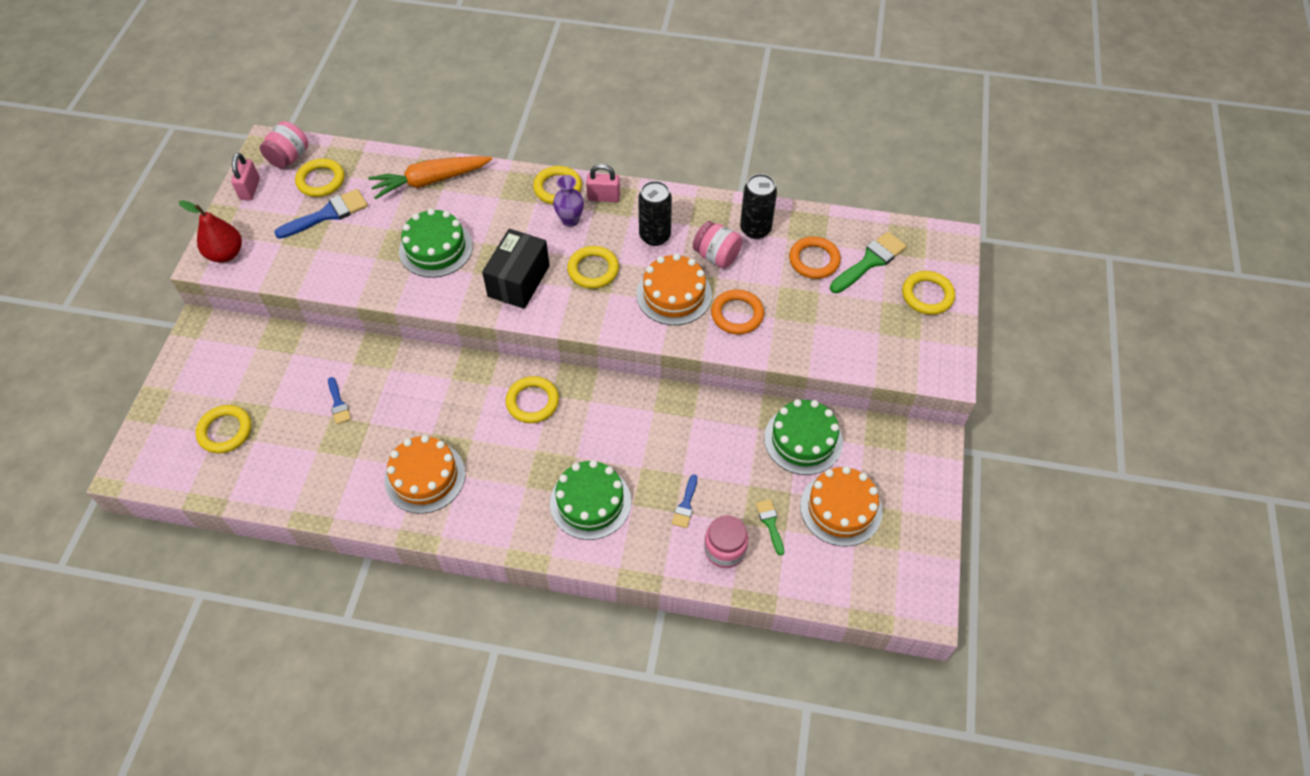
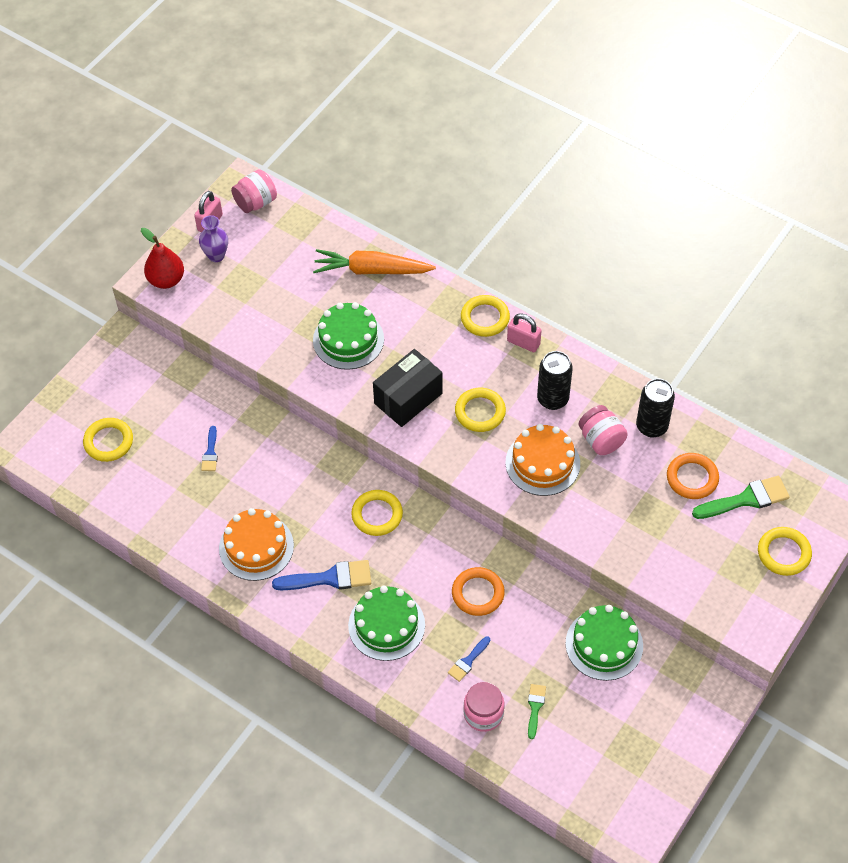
camera: 25 degrees right, 0 degrees up
blue brush [274,189,368,239] -> blue brush moved to [272,560,371,590]
yellow ring [295,158,344,197] -> none
purple vase [553,175,584,227] -> purple vase moved to [199,215,228,262]
orange ring [711,290,764,334] -> orange ring moved to [452,567,505,616]
orange cake [800,466,882,546] -> none

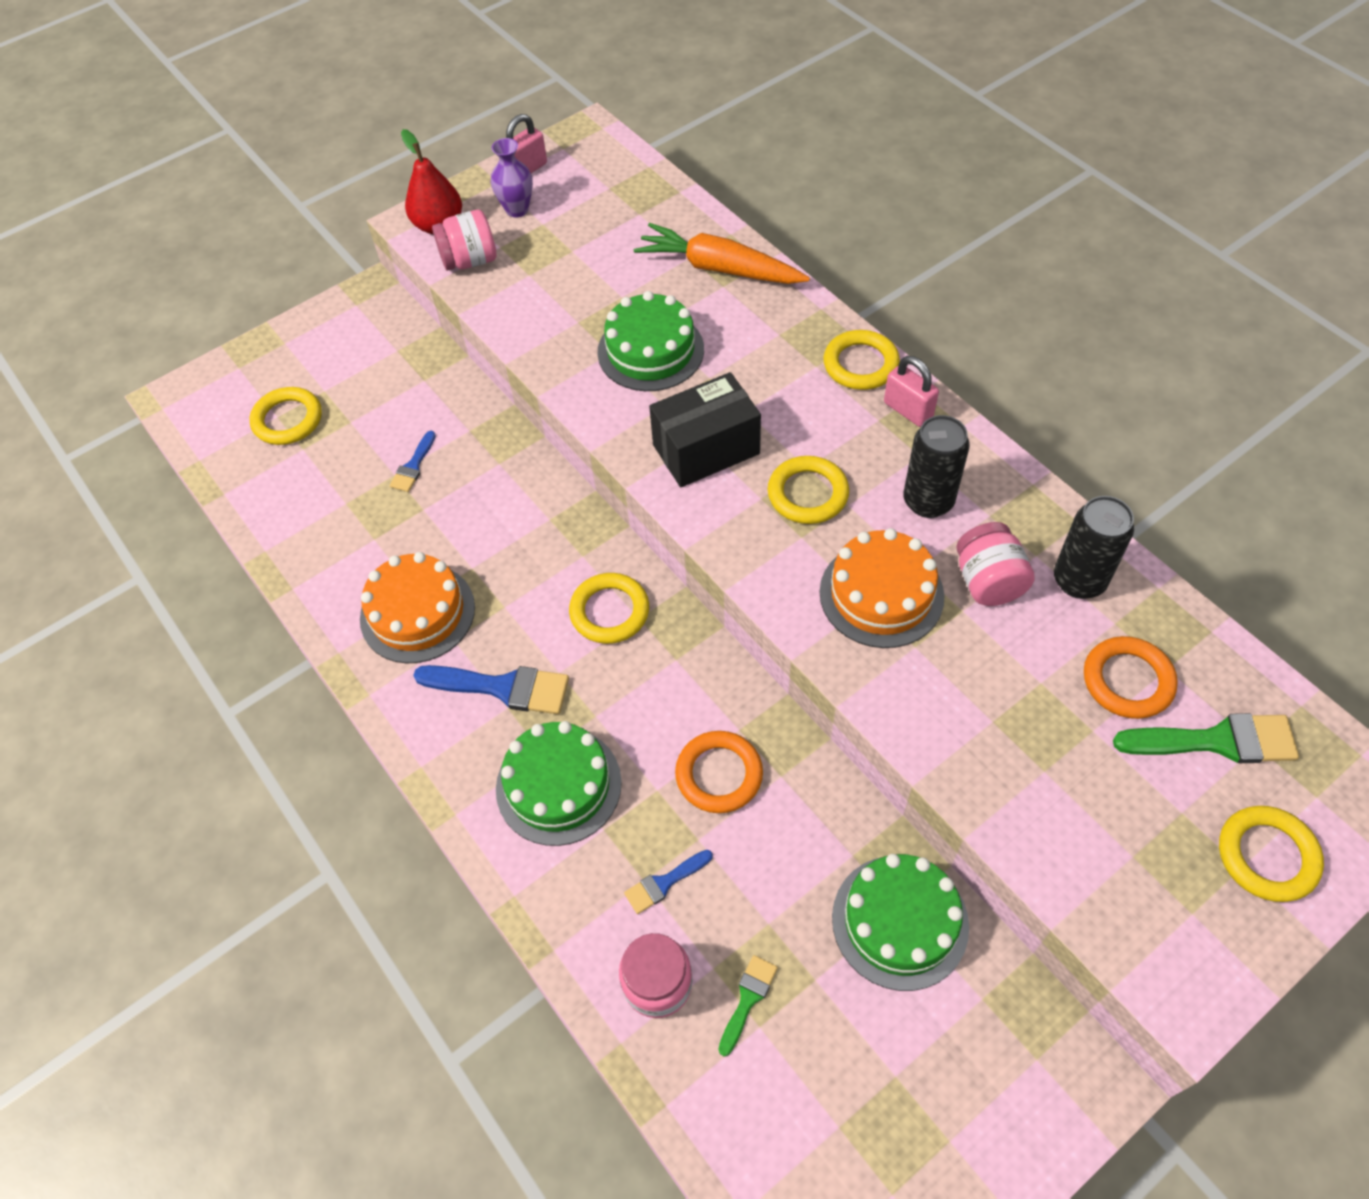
camera: 20 degrees right, 0 degrees up
pink jar [231,169,277,213] -> pink jar moved to [432,210,497,271]

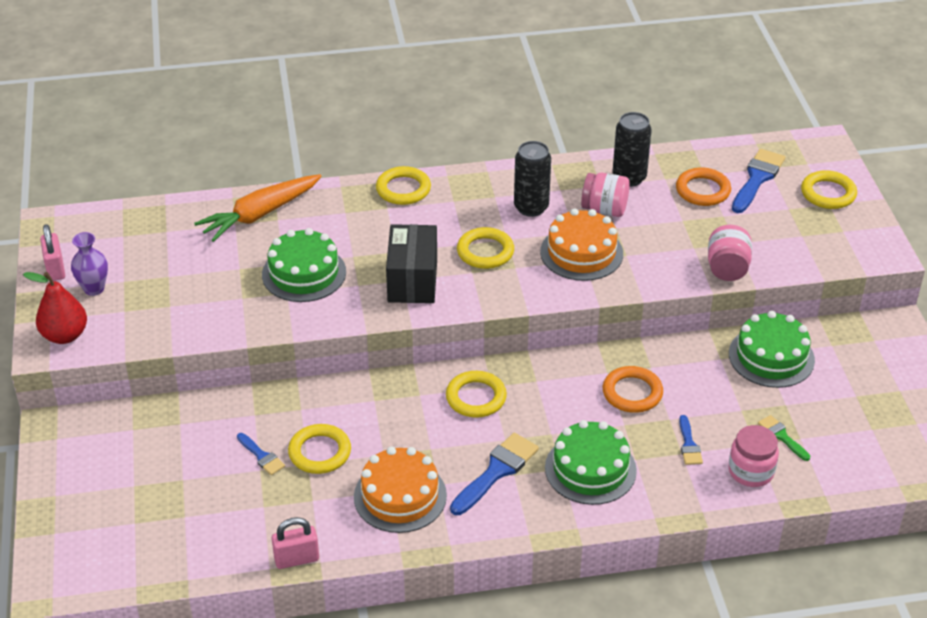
camera: 65 degrees left, 15 degrees down
yellow ring [250,387,322,445] -> yellow ring moved to [288,424,351,474]
pink jar [432,210,497,271] -> pink jar moved to [708,225,752,281]
pink padlock [884,356,939,427] -> pink padlock moved to [272,517,319,569]
green brush [1113,713,1299,763] -> blue brush [732,149,785,213]

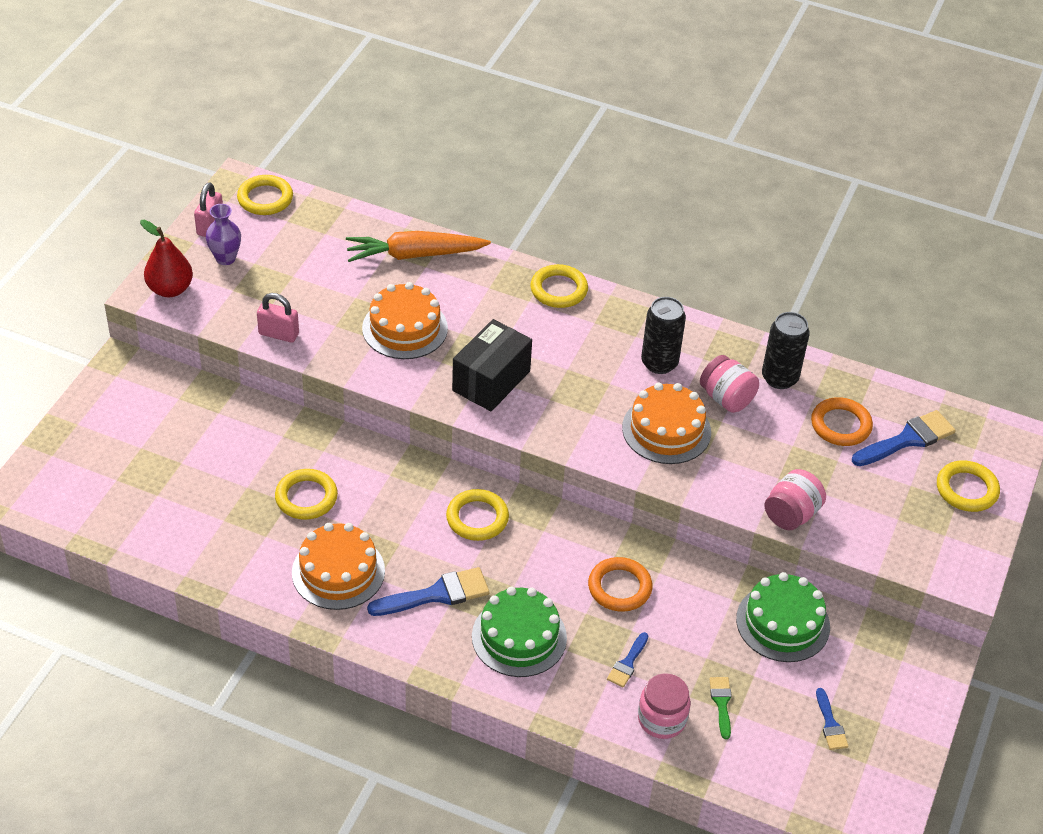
camera: 30 degrees right, 5 degrees up
blue brush [237,433,285,475] -> blue brush moved to [816,688,848,750]
green cake [262,228,346,302] -> orange cake [362,282,448,359]
pink padlock [272,517,319,569] -> pink padlock moved to [257,293,299,343]
yellow ring [457,227,514,269] -> yellow ring moved to [237,175,293,215]

